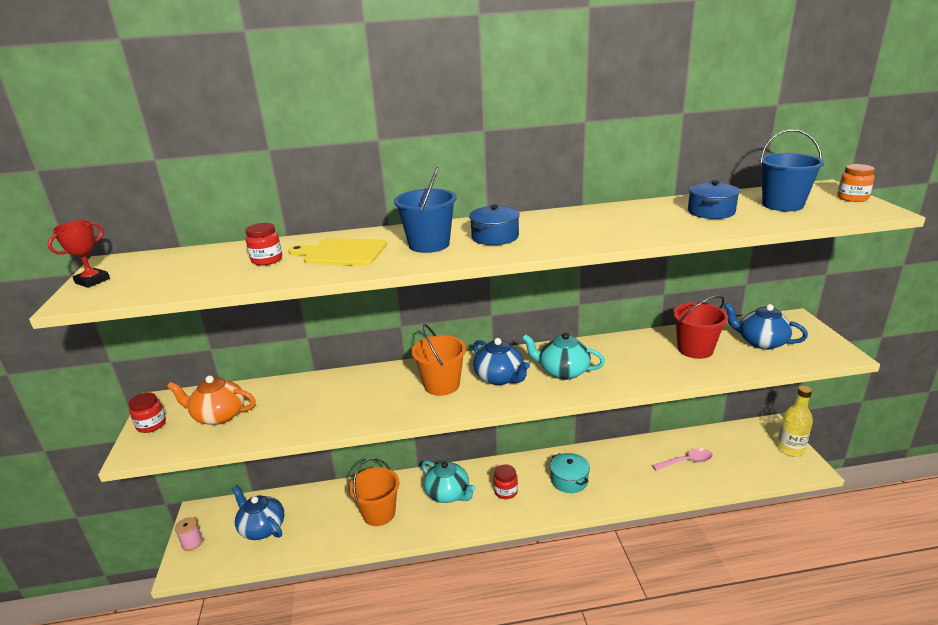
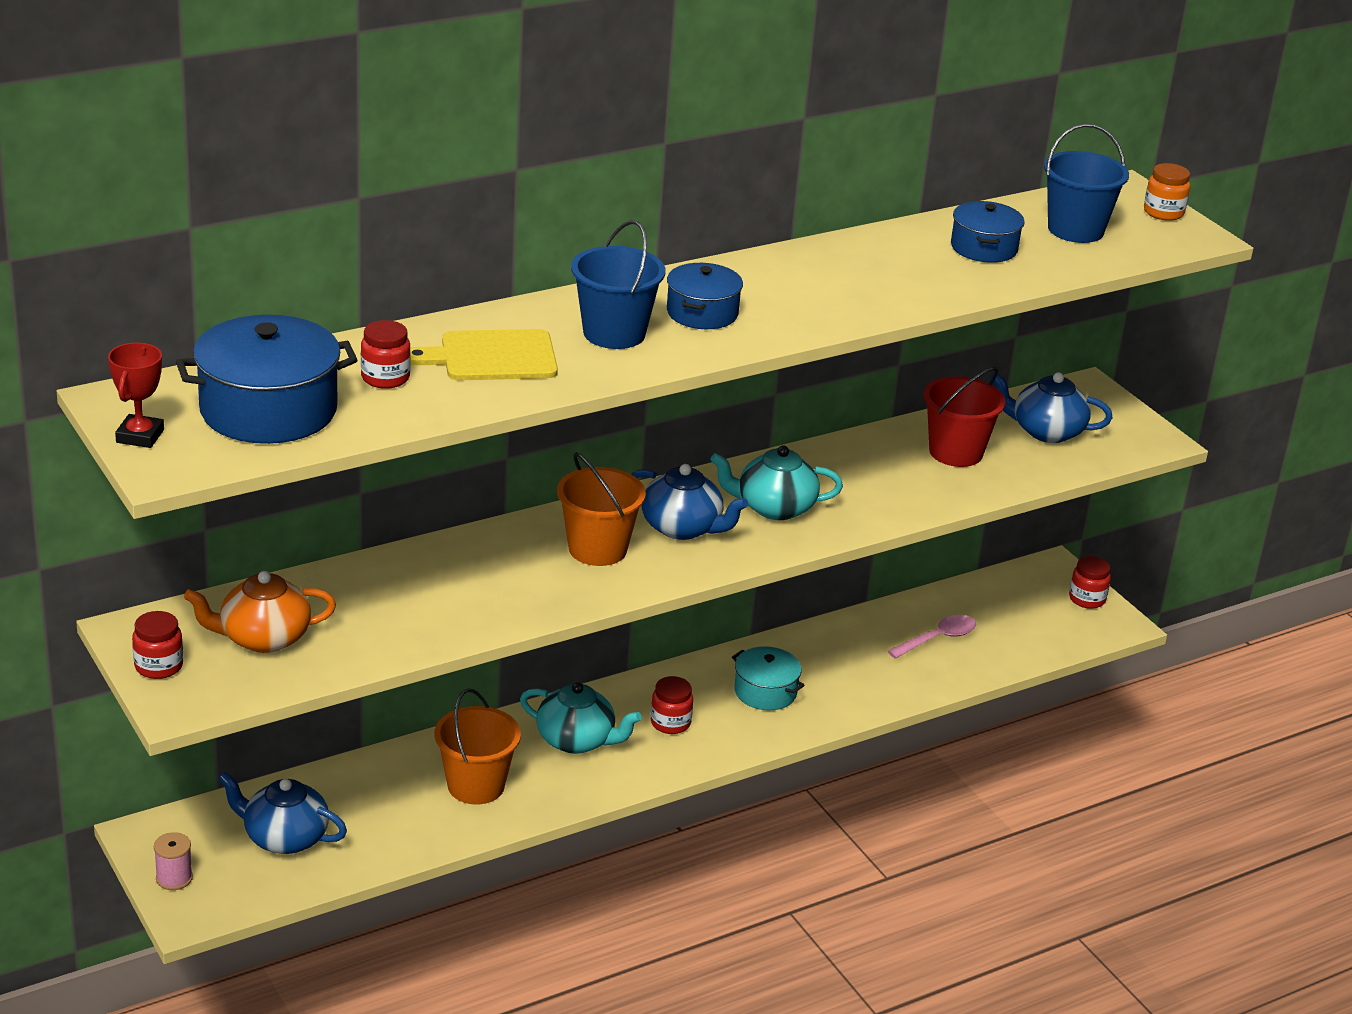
camera: 25 degrees left, 5 degrees up
yellow bottle [777,386,813,456] -> red jar [1069,556,1111,609]
none -> blue pot [176,315,357,444]

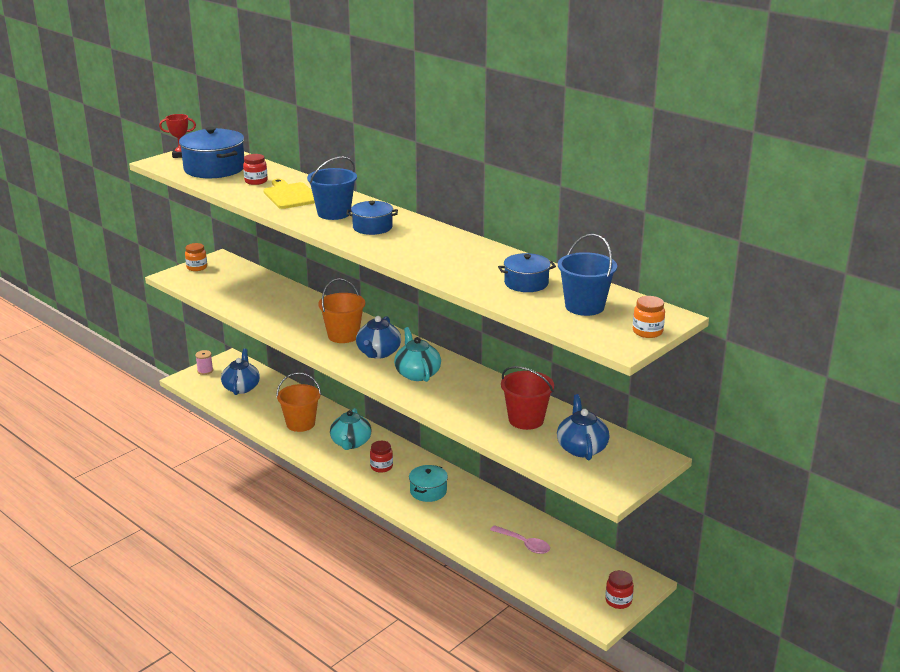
camera: 75 degrees right, 5 degrees down
red jar [132,611,183,679] -> orange jar [185,243,207,271]
orange teapot [184,571,336,653] -> none

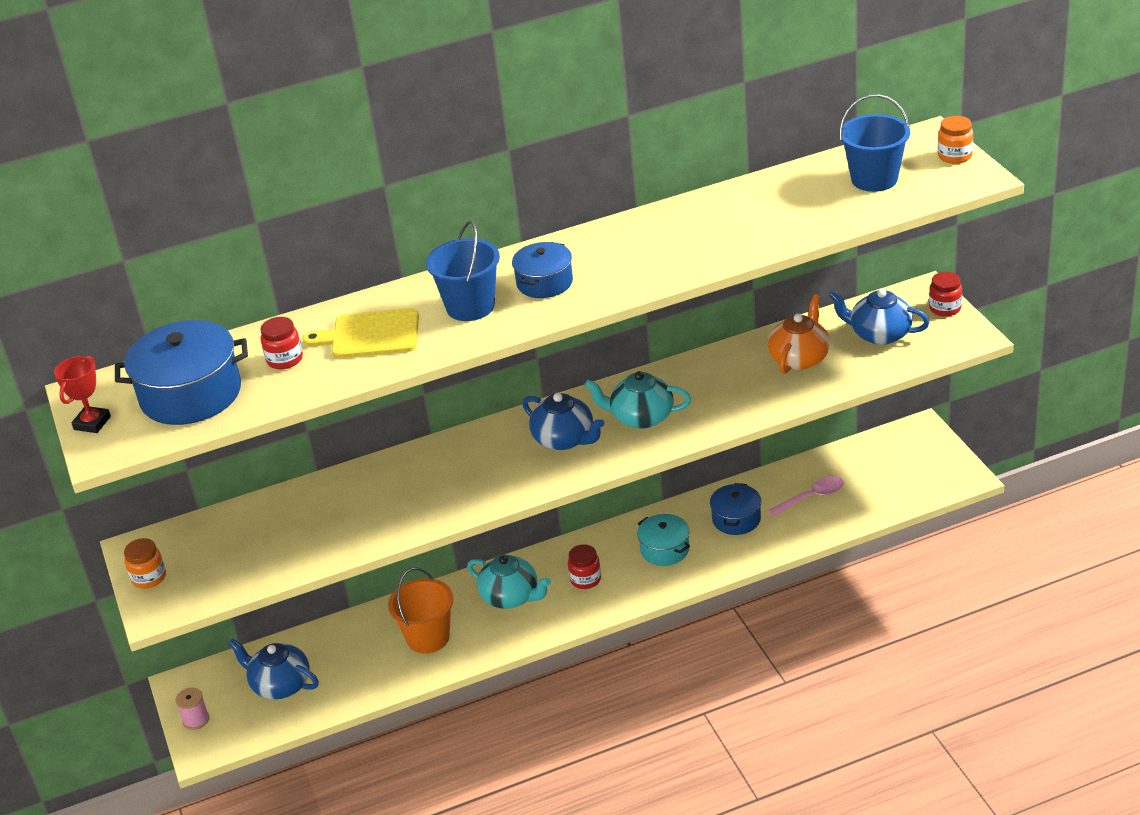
camera: 60 degrees left, 10 degrees up
orange bucket [318,278,365,343] -> none
blue pot [498,253,556,292] -> blue pot moved to [710,483,761,535]
red bucket [501,366,554,430] -> orange teapot [768,295,830,374]
red jar [605,570,634,609] -> red jar moved to [929,272,962,317]

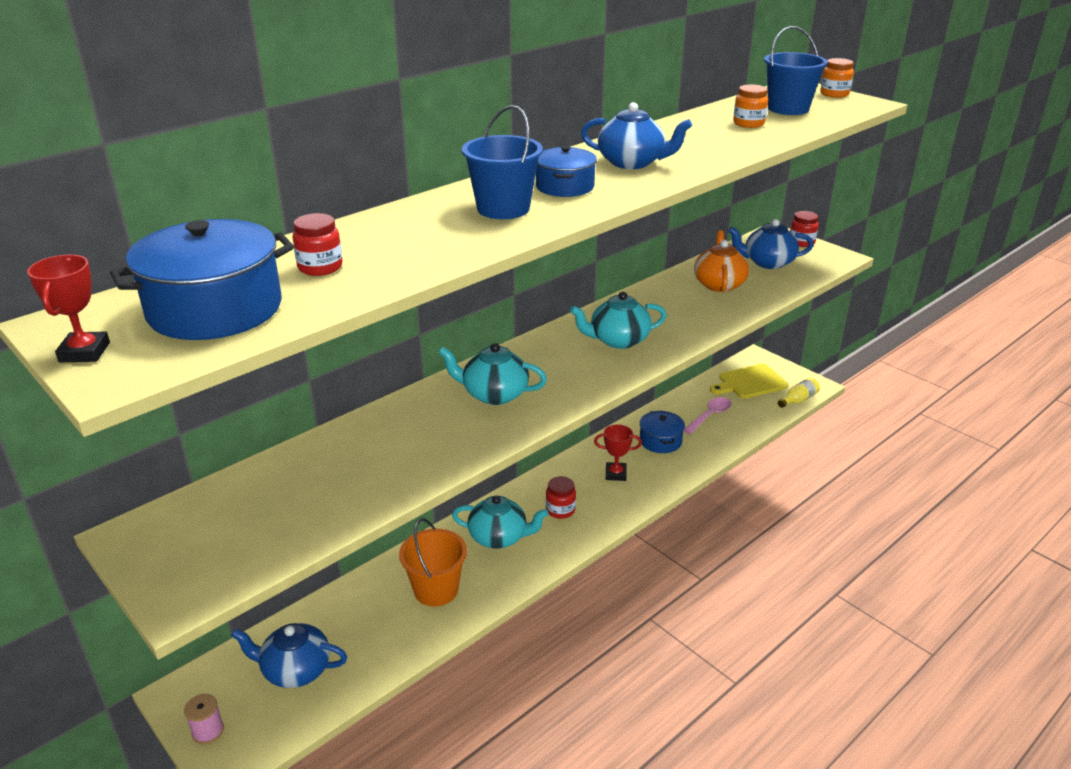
camera: 25 degrees left, 5 degrees down
orange jar [124,538,166,589] -> orange jar moved to [733,84,768,128]
yellow cutting board [302,308,419,358] -> yellow cutting board moved to [710,364,788,399]
blue teapot [522,393,604,450] -> blue teapot moved to [581,102,692,169]
turquoise pot [637,514,690,566] -> red trophy [594,424,642,481]
none -> turquoise teapot [438,343,547,405]
none -> yellow bottle [778,377,820,408]

